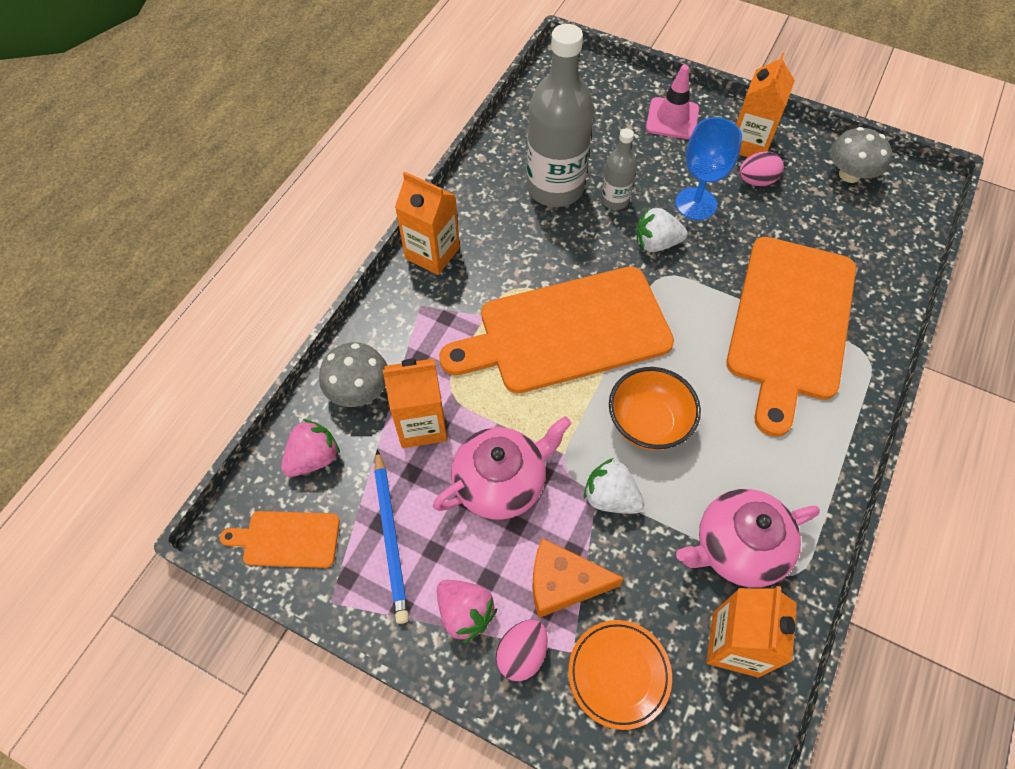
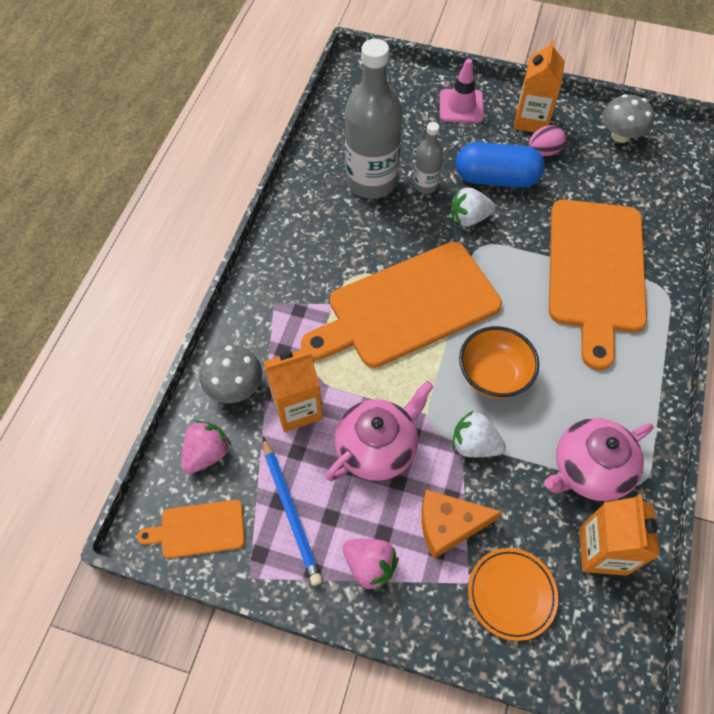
camera: 10 degrees left, 0 degrees up
orange carton [395,171,460,275] -> none
pink egg [496,620,548,681] -> none
blue goblet [675,117,742,220] -> blue capsule [456,142,545,188]

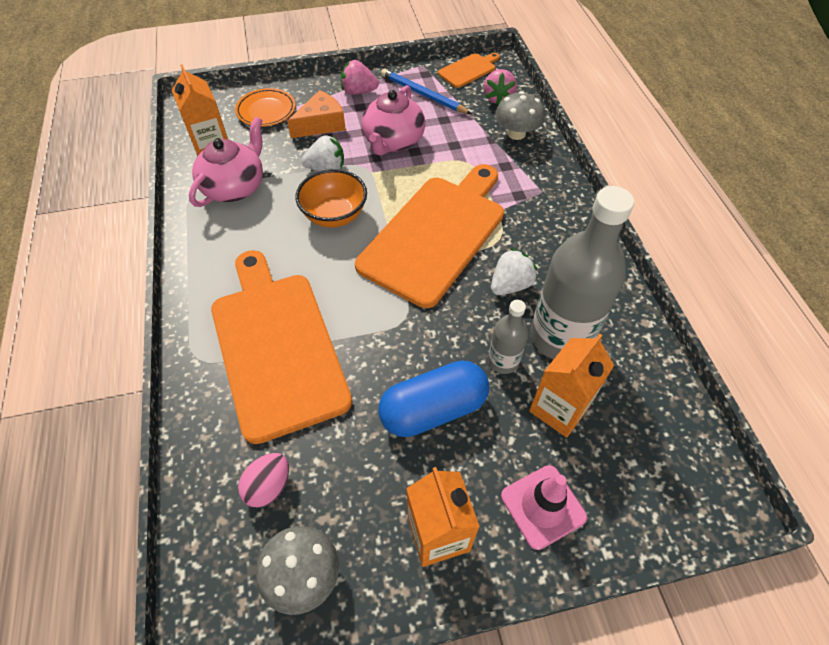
camera: 150 degrees right, 5 degrees down
orange carton [264,348,323,432] -> orange carton moved to [529,334,614,438]
white strawberry [451,187,496,227] -> white strawberry moved to [491,248,537,295]
pink egg [529,125,566,156] -> pink egg moved to [238,453,289,508]

